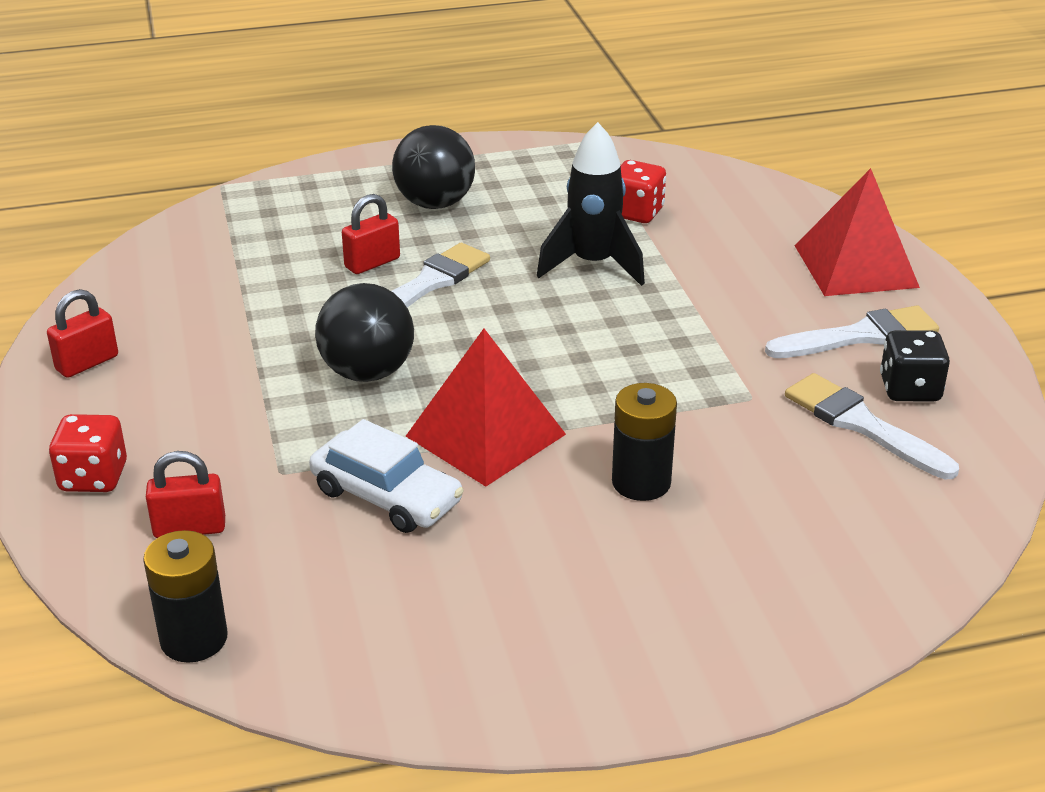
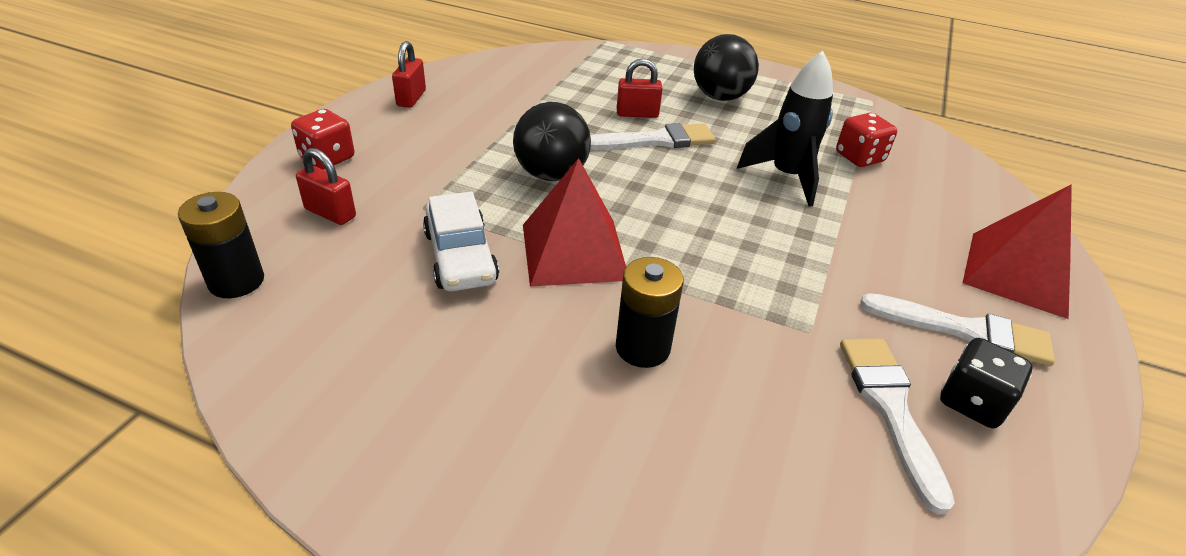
camera: 35 degrees right, 5 degrees up
red padlock [47,289,118,378] -> red padlock turned 75 degrees counterclockwise [392,41,426,108]

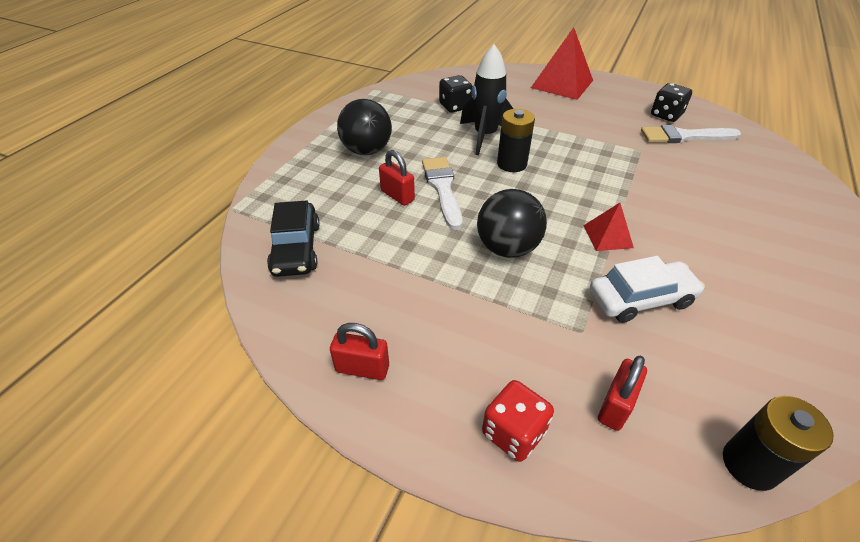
camera: 85 degrees left, 5 degrees up
red pyramid [523,158,626,287] -> red pyramid [583,203,634,251], size x0.54
black battery [616,257,684,368] -> black battery moved to [497,109,535,172]
red padlock [617,59,663,118] -> red padlock turned 45 degrees counterclockwise [379,150,415,206]
red dice [836,113,897,167] -> black dice [439,75,472,113]
white brush [860,293,1055,366] -> none
none -> black car [267,200,320,277]

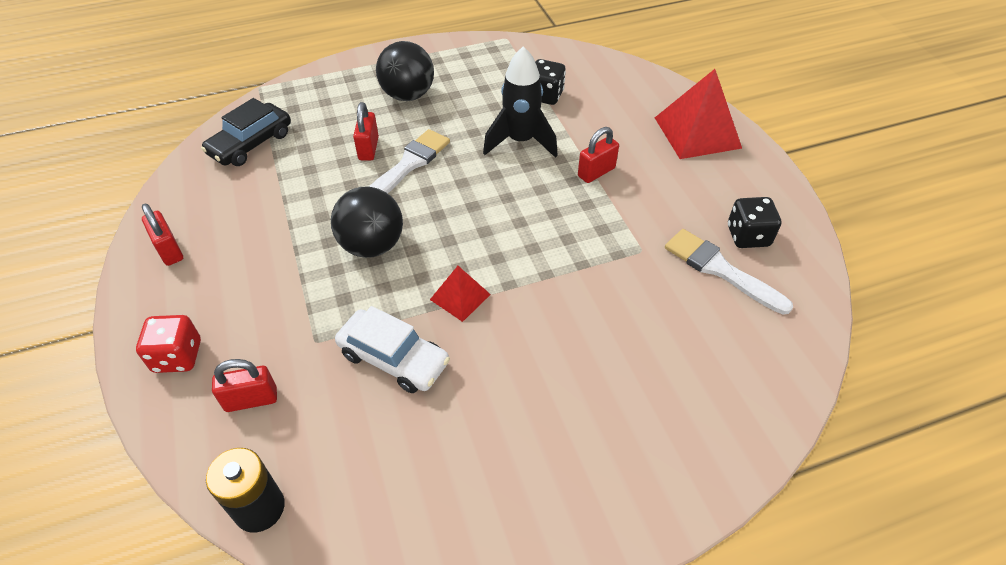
camera: 45 degrees right, 5 degrees up
black battery [497,109,535,172] -> none
none -> red padlock [578,127,619,183]

